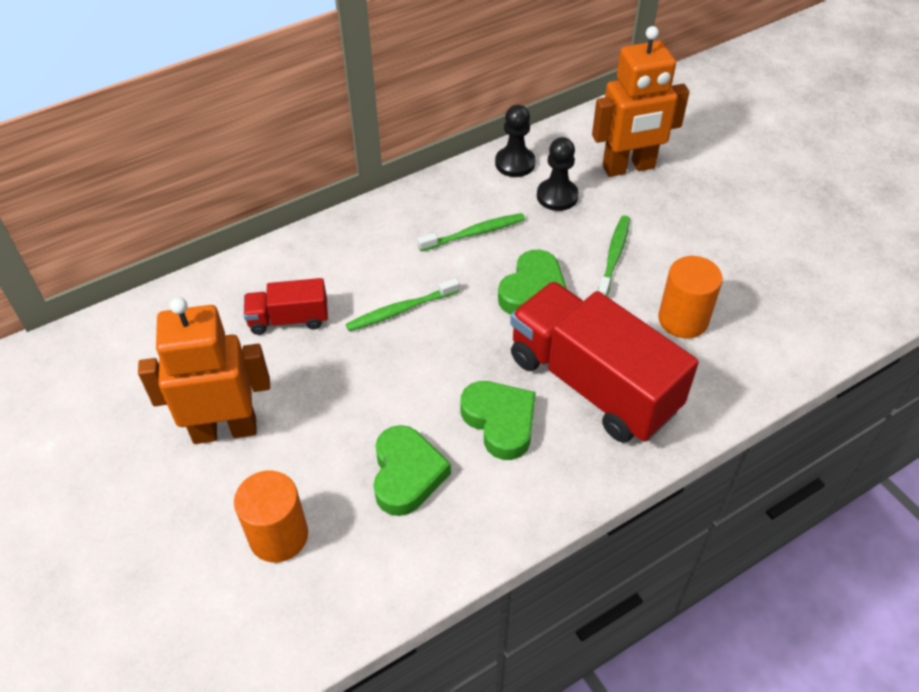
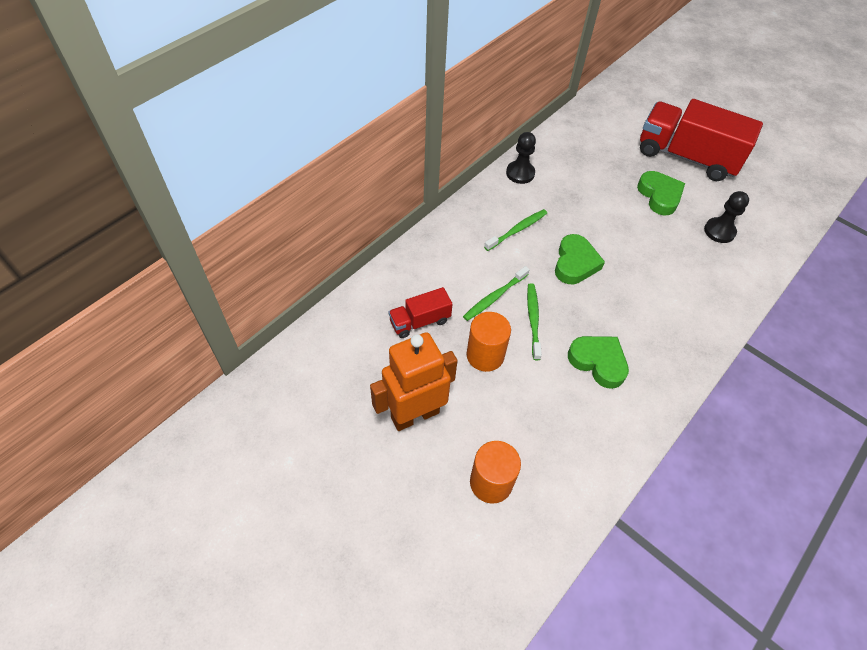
camera: 20 degrees left, 5 degrees up
green heart [374,425,451,516] -> green heart moved to [637,171,685,215]
red truck [510,282,699,443] -> red truck moved to [640,99,763,181]
black pawn [537,137,579,211] -> black pawn moved to [704,191,749,243]
orange robot [592,26,689,177] -> none
green toothbrush [598,215,630,296] -> green toothbrush moved to [527,283,542,360]
orange cylinder [658,256,723,338] -> orange cylinder moved to [466,312,511,372]

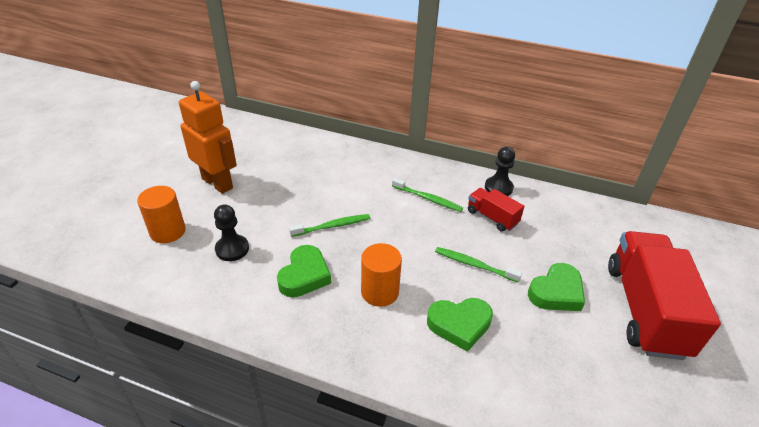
camera: 70 degrees right, 15 degrees down
red truck [389,287,452,338] -> red truck moved to [468,188,524,232]
green toothbrush [463,266,530,321] -> green toothbrush moved to [435,247,522,283]
orange cylinder [466,312,511,372] -> orange cylinder moved to [361,243,402,307]
green heart [555,234,605,284] -> green heart moved to [427,298,493,352]
black pawn [704,191,749,243] -> black pawn moved to [214,204,249,261]

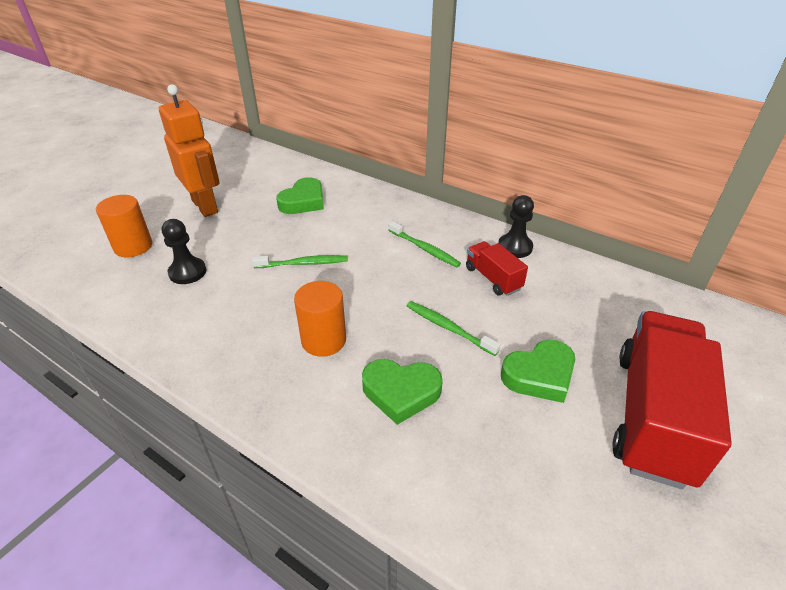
camera: 15 degrees right, 0 degrees up
green heart [277,245,331,297] -> green heart moved to [276,177,324,214]

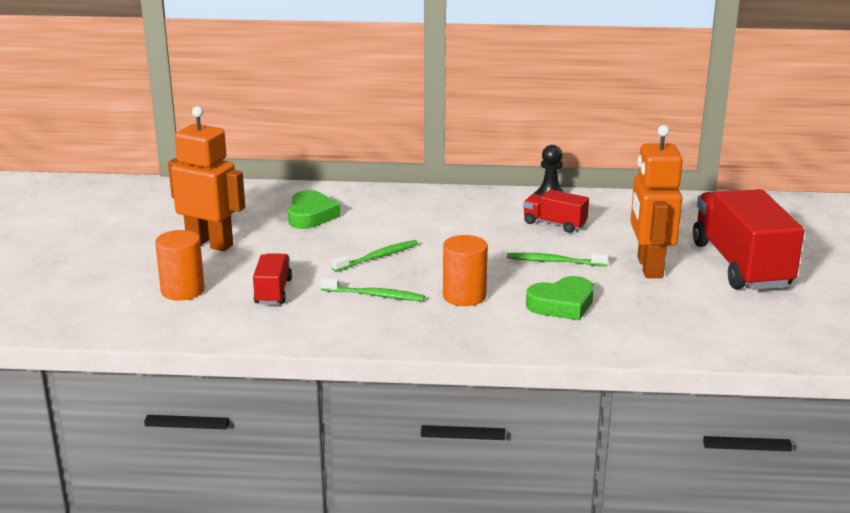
camera: 30 degrees left, 15 degrees down
black pawn [162,219,206,284] -> red truck [253,253,292,304]
green toothbrush [388,221,461,267] -> green toothbrush moved to [320,277,425,301]
green heart [501,339,575,403] -> orange robot [631,125,683,278]

